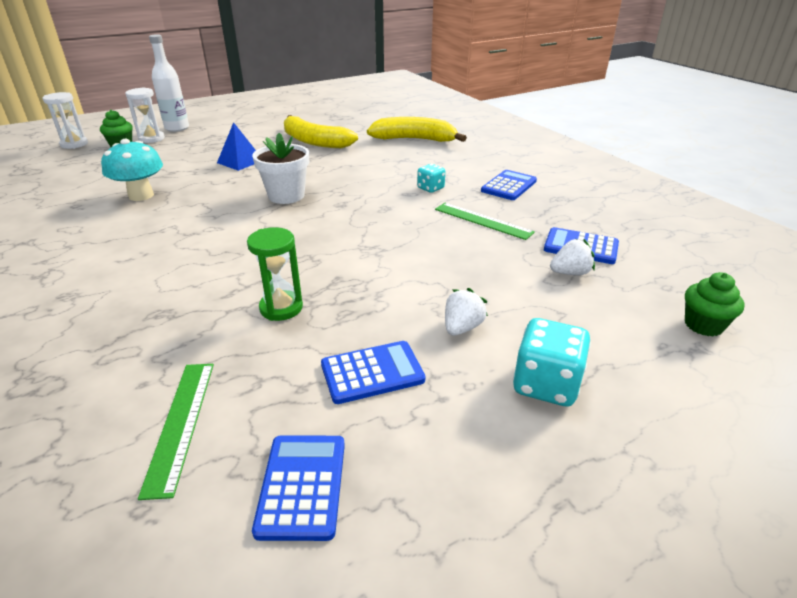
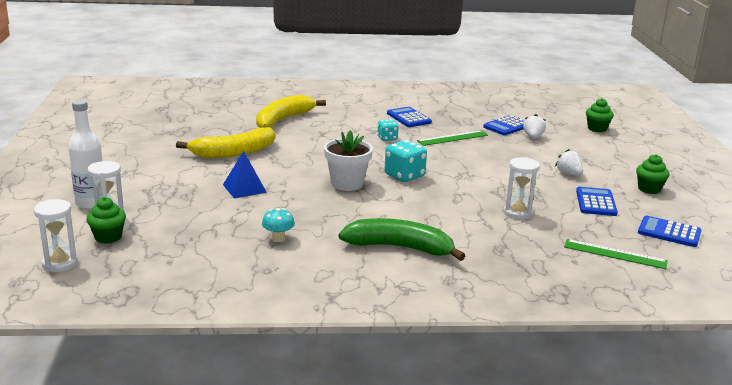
camera: 65 degrees left, 10 degrees down
turquoise mushroom [101,139,163,201] -> turquoise mushroom [262,208,295,242], size x0.57
green hourglass [247,227,303,321] -> white hourglass [504,157,540,220]
turquoise dice [513,318,591,407] -> turquoise dice moved to [385,140,427,182]
none -> green banana [338,218,465,261]
none -> green cupcake [636,154,669,194]

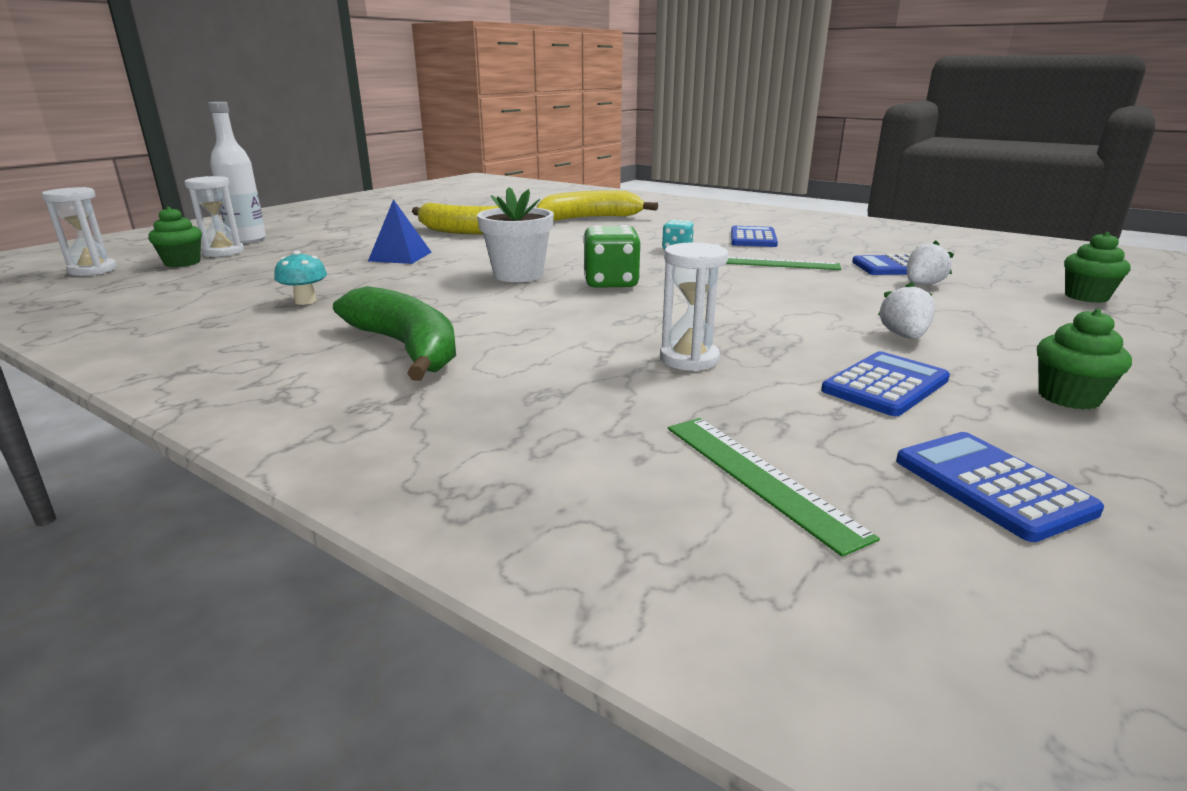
camera: 40 degrees right, 0 degrees up
turquoise dice [385,140,427,182] -> green dice [583,225,641,288]

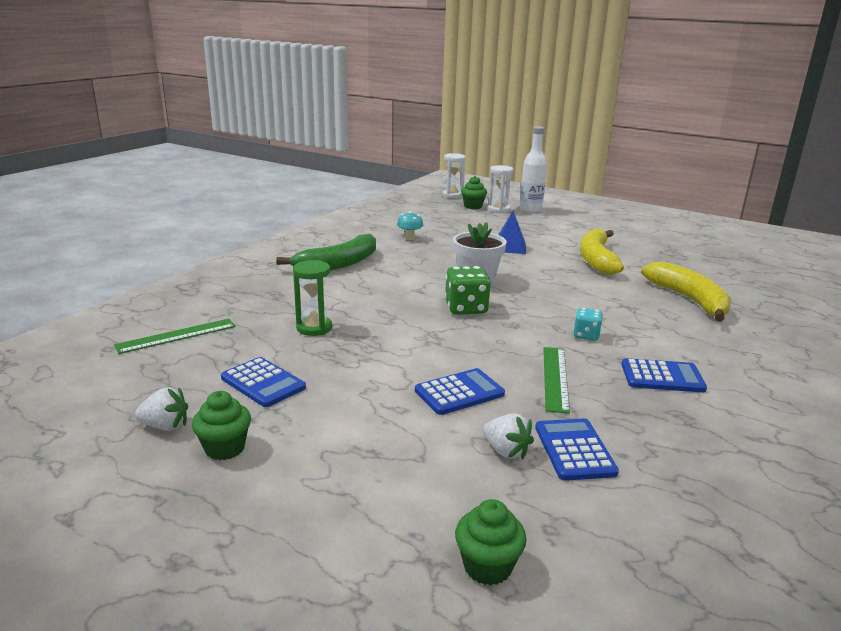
camera: 85 degrees right, 0 degrees up
white hourglass [660,242,728,371] -> green hourglass [293,260,332,336]
white strawberry [878,282,935,339] -> white strawberry moved to [135,387,188,431]
blue calculator [896,432,1104,542] -> blue calculator moved to [415,368,505,415]

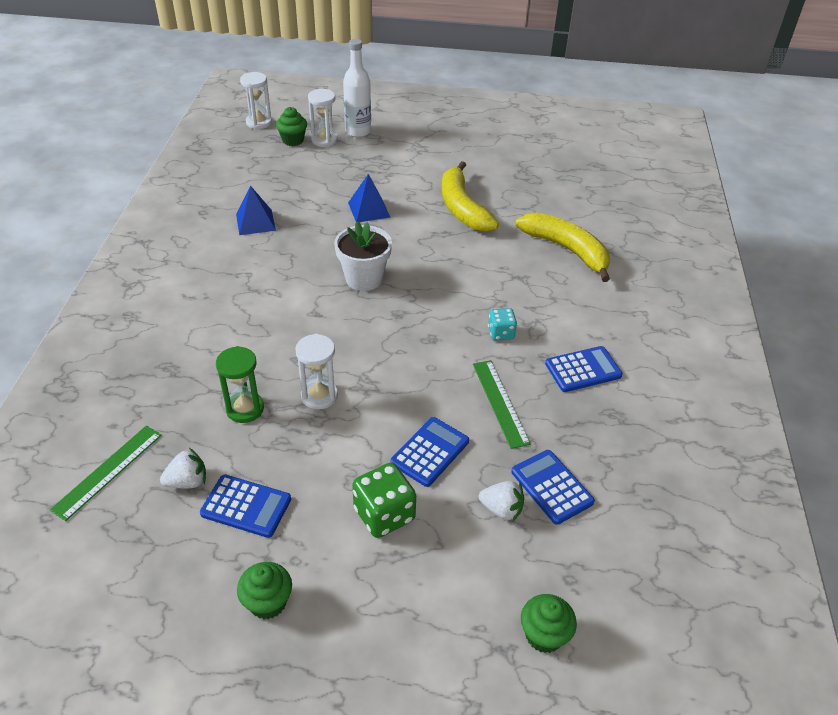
camera: 25 degrees left, 20 degrees up
white strawberry [135,387,188,431] -> white strawberry moved to [160,448,206,488]
green banana [276,234,376,271] -> none
turquoise mushroom [397,211,423,240] -> blue pyramid [236,186,276,235]
green dice [445,266,491,315] -> green dice moved to [352,463,416,538]
none -> white hourglass [295,334,338,410]

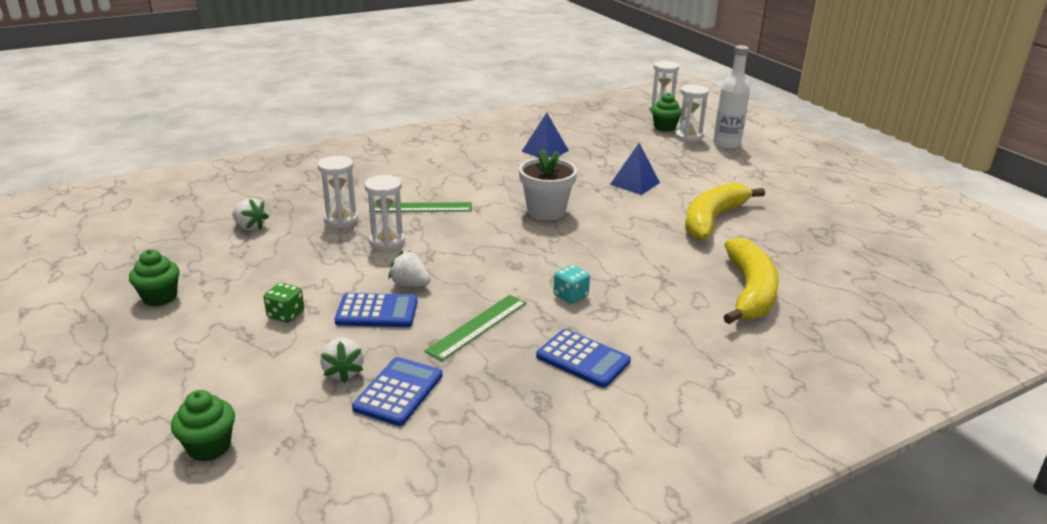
camera: 55 degrees right, 15 degrees down
green ruler [50,426,162,521] -> green ruler moved to [374,202,472,212]
blue calculator [200,475,291,538] -> none
green hourglass [216,346,264,423] -> white hourglass [318,156,358,228]
green dice [352,463,416,538] -> green dice [263,282,304,323], size x0.60
none -> white strawberry [388,251,431,287]

